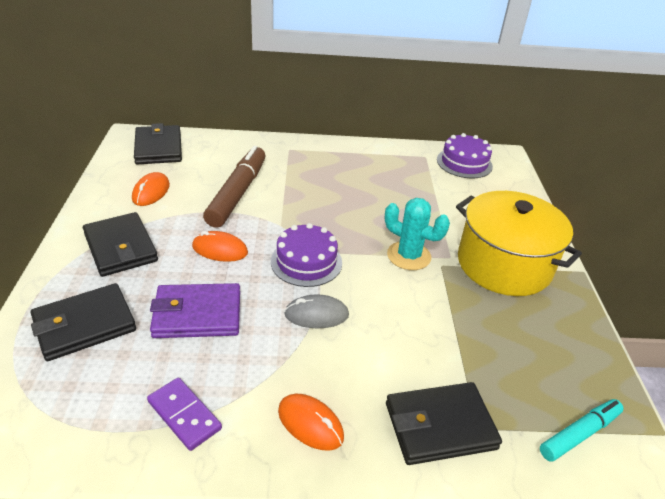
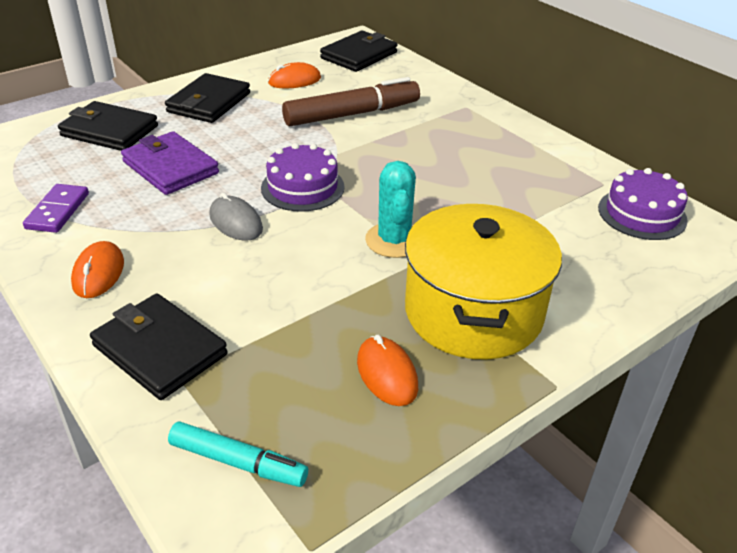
camera: 55 degrees right, 0 degrees up
orange mouse [192,231,248,262] -> orange mouse moved to [357,335,418,406]

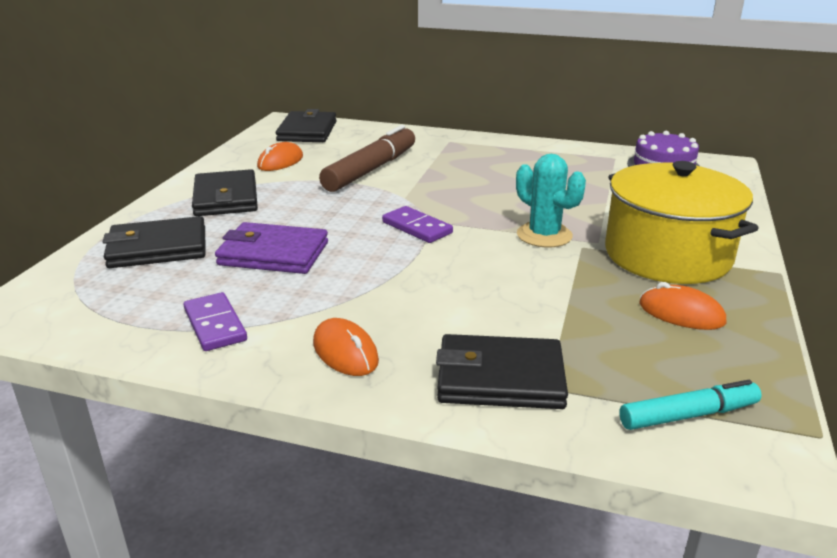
camera: 35 degrees left, 10 degrees down
grey mouse [209,193,263,241] -> none
purple cake [261,143,345,212] -> purple domino [382,206,453,243]

